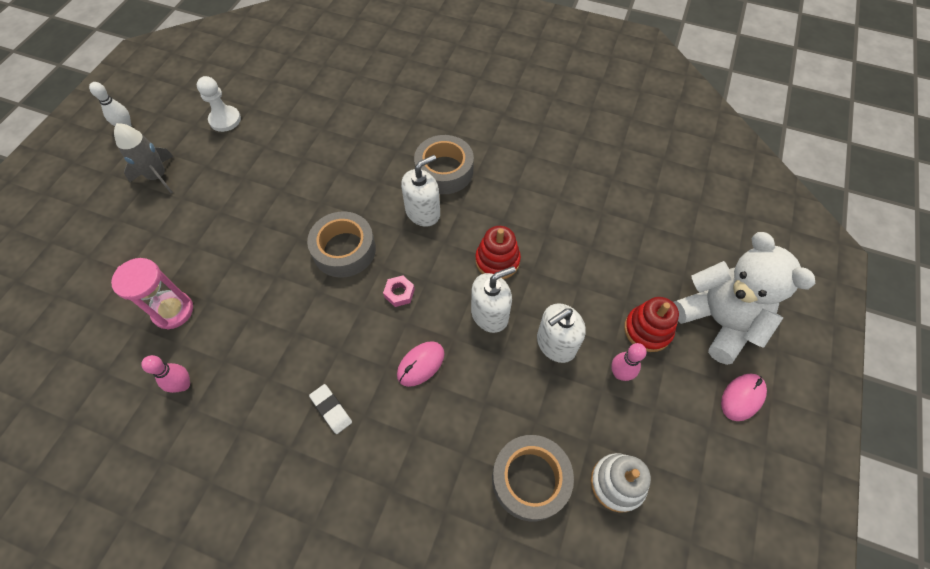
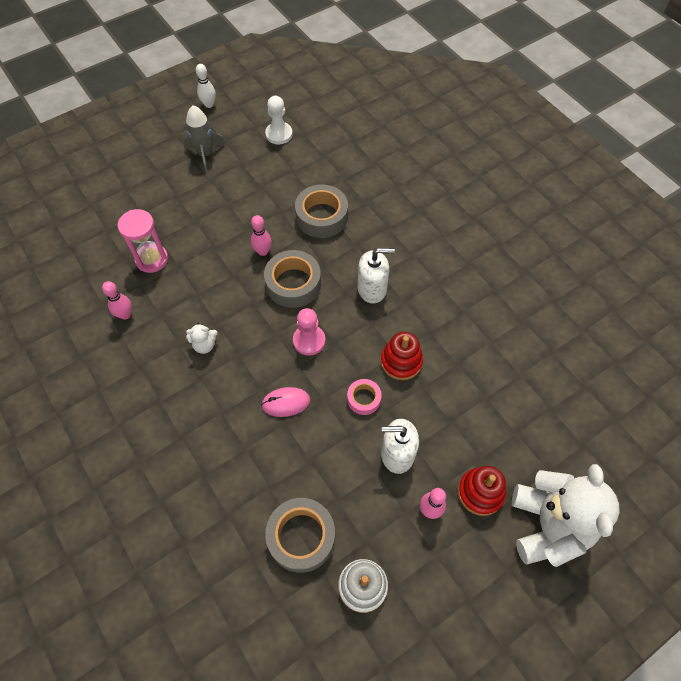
camera: 35 degrees right, 0 degrees up
white eraser [309,384,352,434] -> none
pink nut [383,275,415,307] -> pink pawn [293,308,326,356]
grey tape [414,135,474,194] -> grey tape moved to [295,185,348,238]
white soap dispenser [471,266,516,333] -> pink tape [347,379,382,415]
pink mouse [721,374,767,421] -> none
none -> white teddy bear [186,323,218,354]
none -> pink bowling pin [251,215,272,256]

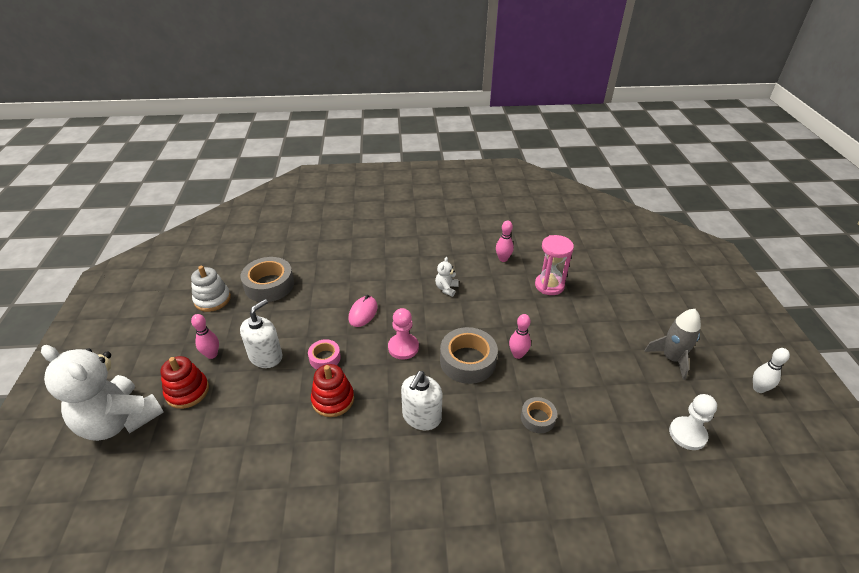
camera: 120 degrees right, 20 degrees down
grey tape [295,185,348,238] -> grey tape [521,397,557,433], size x0.56

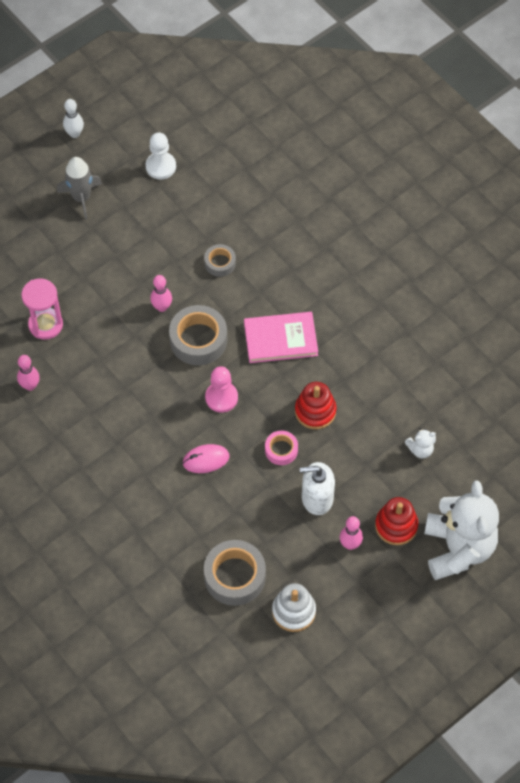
camera: 125 degrees left, 20 degrees up
white soap dispenser [401,371,442,430] -> pink book [244,312,318,363]
white teddy bear [435,257,459,297] -> white teddy bear moved to [405,428,436,459]

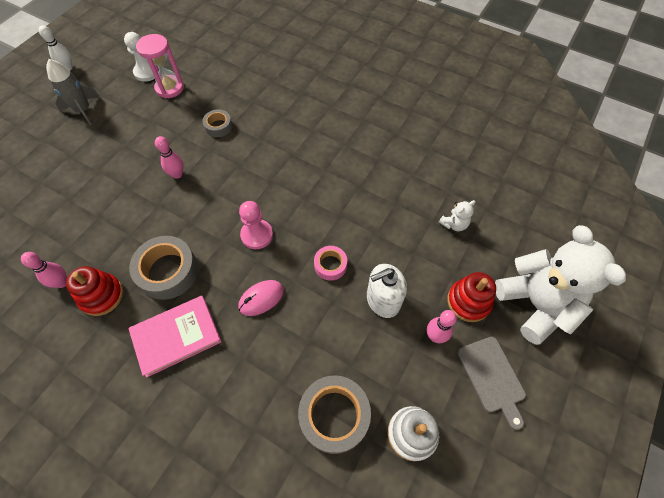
camera: 20 degrees left, 0 degrees up
pink hourglass [21,278,63,340] -> pink hourglass moved to [136,34,184,98]
grey tape [169,305,227,365] -> grey tape moved to [129,236,198,300]
pink book [244,312,318,363] -> pink book moved to [128,296,222,378]
red stacking toy [295,382,336,429] -> red stacking toy moved to [66,266,123,316]
none -> grey cutting board [458,337,526,430]

